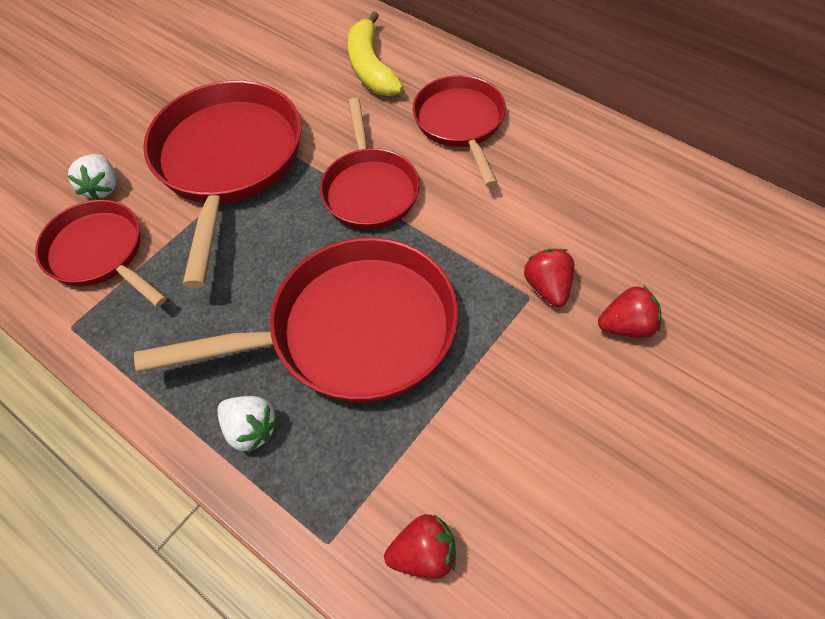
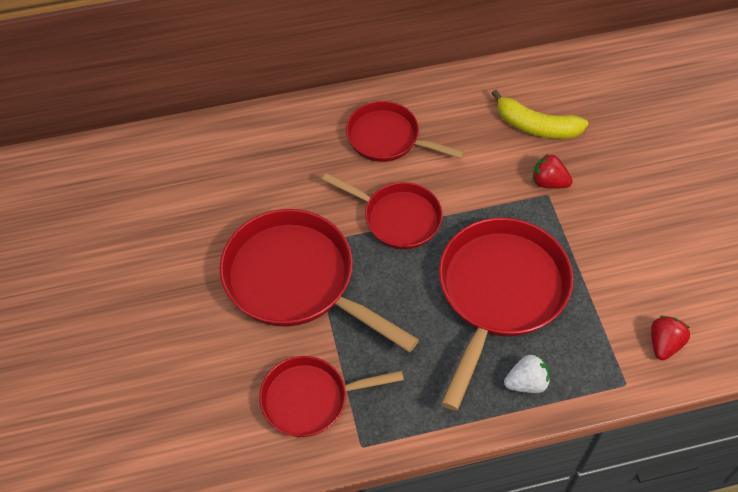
camera: 55 degrees left, 0 degrees up
white strawberry [68,154,117,200] -> none
yellow banana [348,11,404,96] -> yellow banana moved to [491,90,588,139]
red strawberry [598,285,661,338] -> none

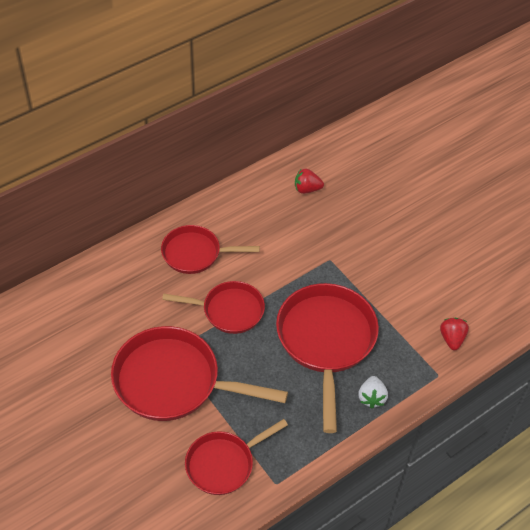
camera: 25 degrees left, 5 degrees down
yellow banana [491,90,588,139] -> none
white strawberry [504,354,550,393] -> white strawberry turned 135 degrees clockwise [358,376,388,409]
red strawberry [532,153,573,189] -> red strawberry moved to [295,169,324,194]

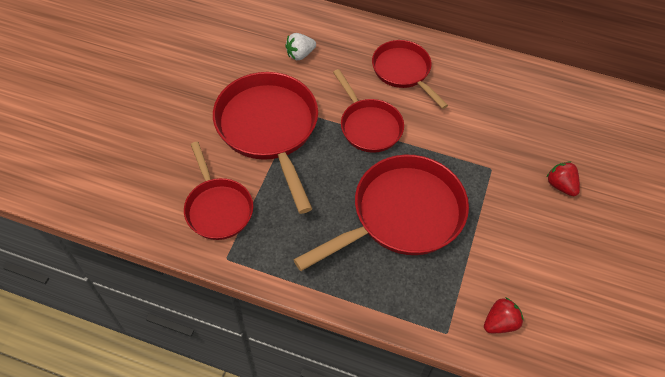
camera: 55 degrees right, 5 degrees up
red pan [185,419,288,495] -> red pan turned 135 degrees counterclockwise [184,142,253,240]
red strawberry [295,169,324,194] -> red strawberry moved to [547,161,580,196]
white strawberry [358,376,388,409] -> white strawberry moved to [285,33,316,60]

